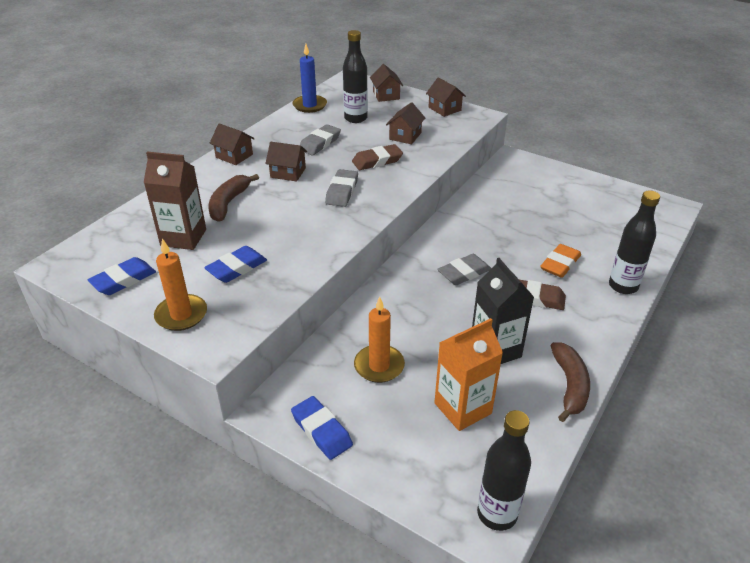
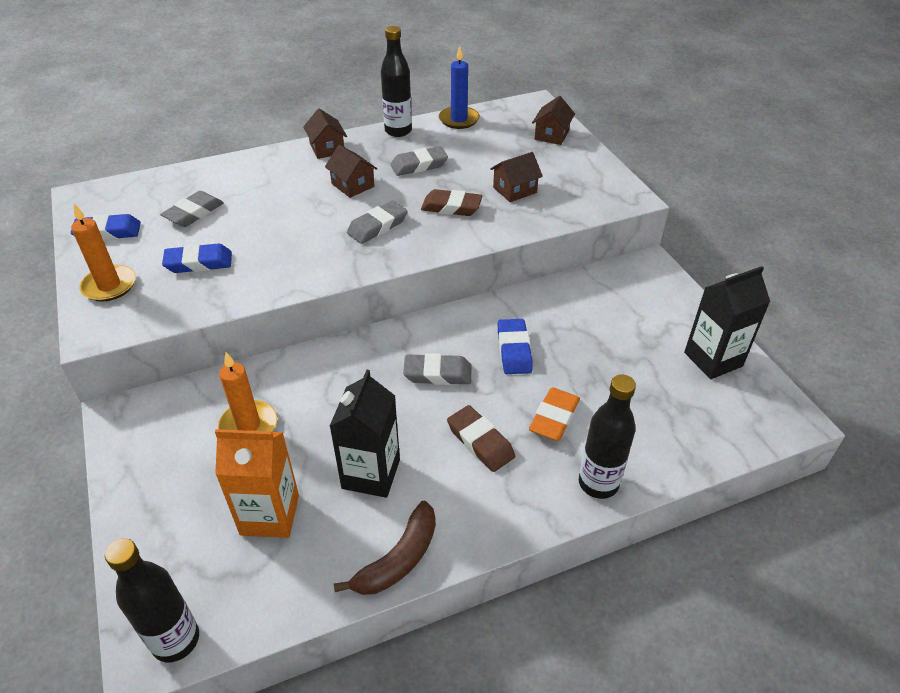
camera: 35 degrees right, 5 degrees up
brown carton [144,152,206,250] -> grey eraser [160,191,224,227]
brown banana [208,174,259,222] -> none
blue eraser [291,396,353,460] -> blue eraser moved to [498,319,533,374]
black bottle [343,30,368,123] -> black bottle moved to [381,26,412,137]
brown house [426,77,466,117] -> none
orange eraser [540,244,581,278] -> orange eraser turned 45 degrees counterclockwise [529,387,580,441]
none -> black carton [684,266,770,379]

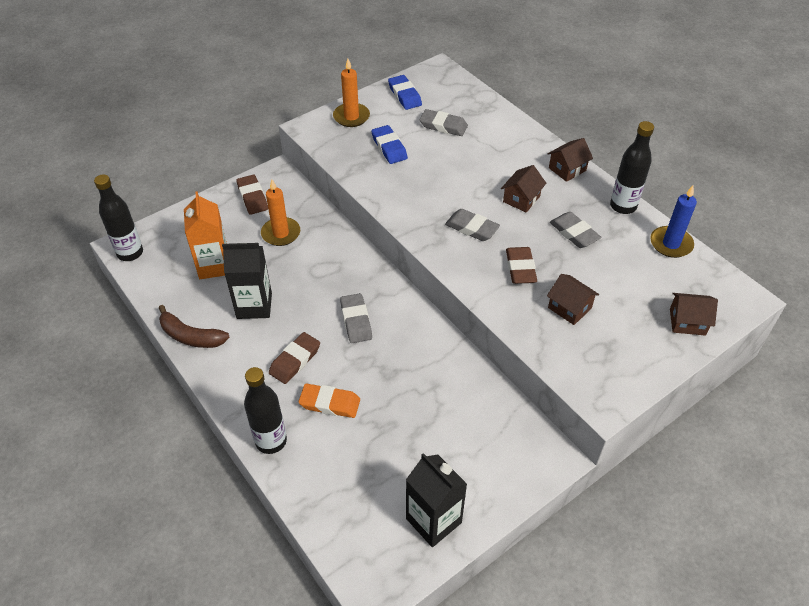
camera: 75 degrees right, 5 degrees up
blue eraser [498,319,533,374] -> none
none -> brown eraser [236,175,268,215]

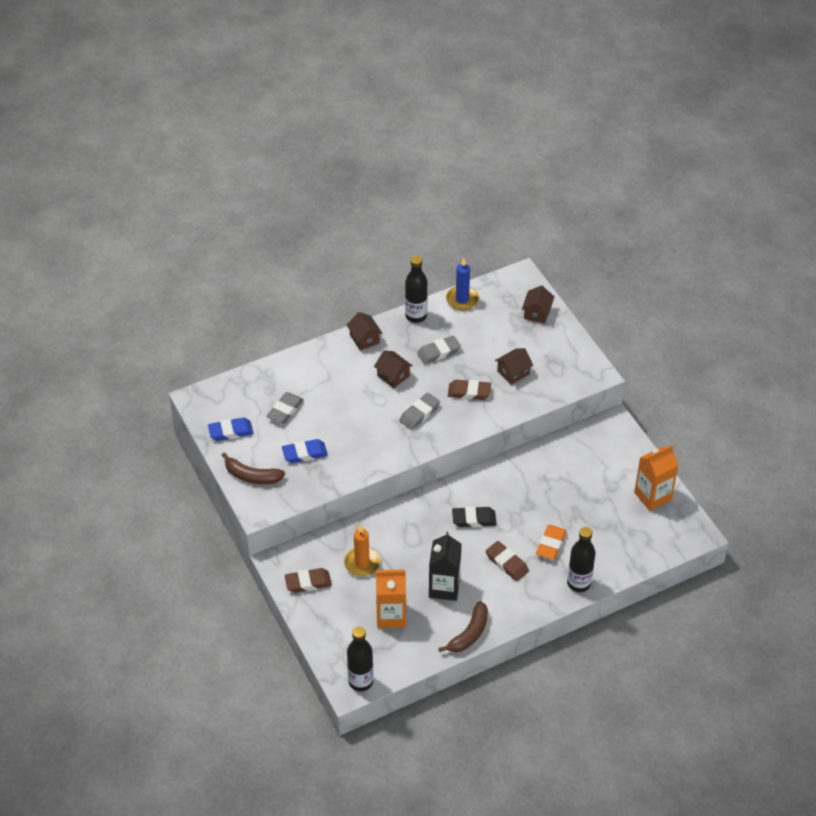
camera: 80 degrees left, 0 degrees up
orange candle [333,59,370,127] -> brown banana [222,452,285,484]
grey eraser [340,293,372,343] -> black eraser [452,506,497,527]
black carton [406,453,467,547] -> orange carton [634,445,679,511]

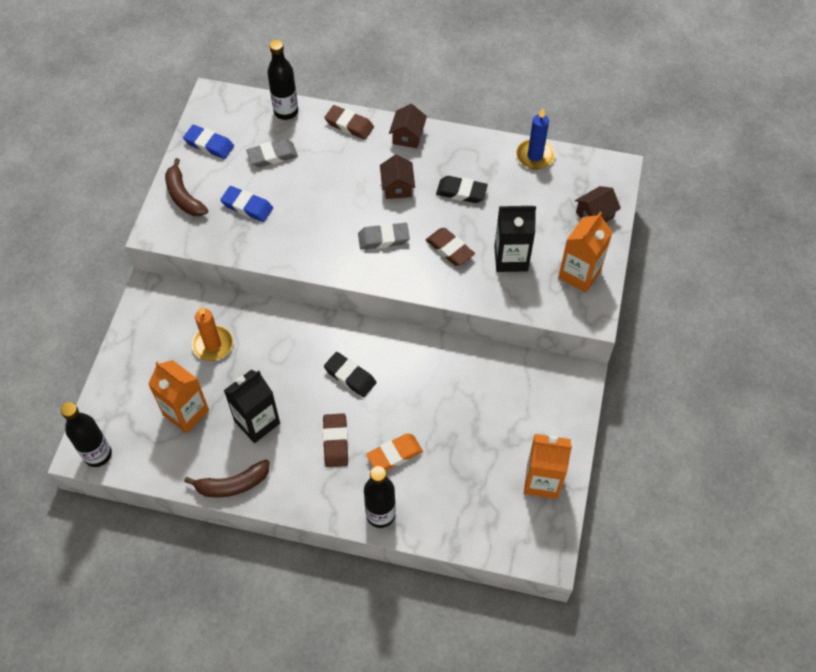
camera: 40 degrees right, 10 degrees up
brown eraser [285,568,332,593] -> brown eraser moved to [324,105,374,140]
black bottle [405,256,427,323] -> black bottle moved to [267,40,298,120]
grey eraser [417,335,461,364] -> black eraser [436,176,488,203]
brown house [495,348,533,385] -> black carton [494,206,536,272]
none -> orange carton [558,212,612,293]

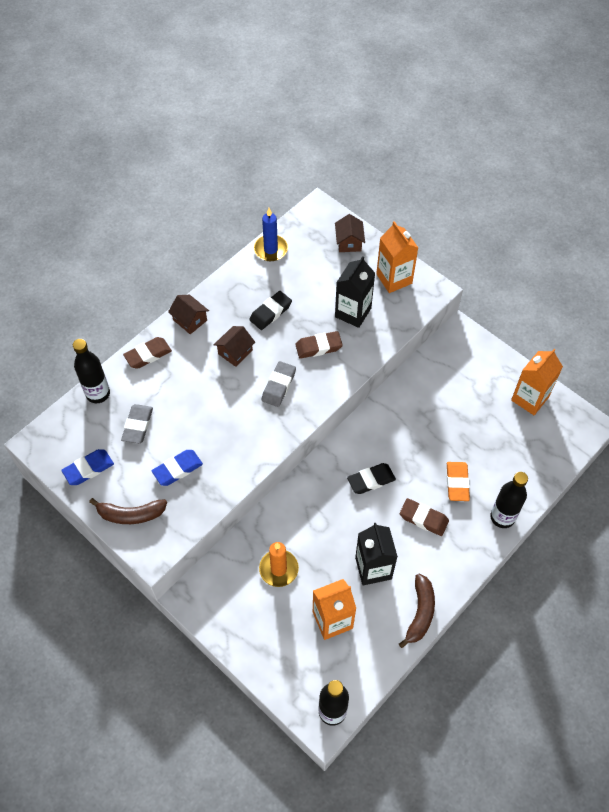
camera: 60 degrees left, 0 degrees up
brown house [380,154,415,199] -> brown house turned 75 degrees counterclockwise [214,326,255,367]

